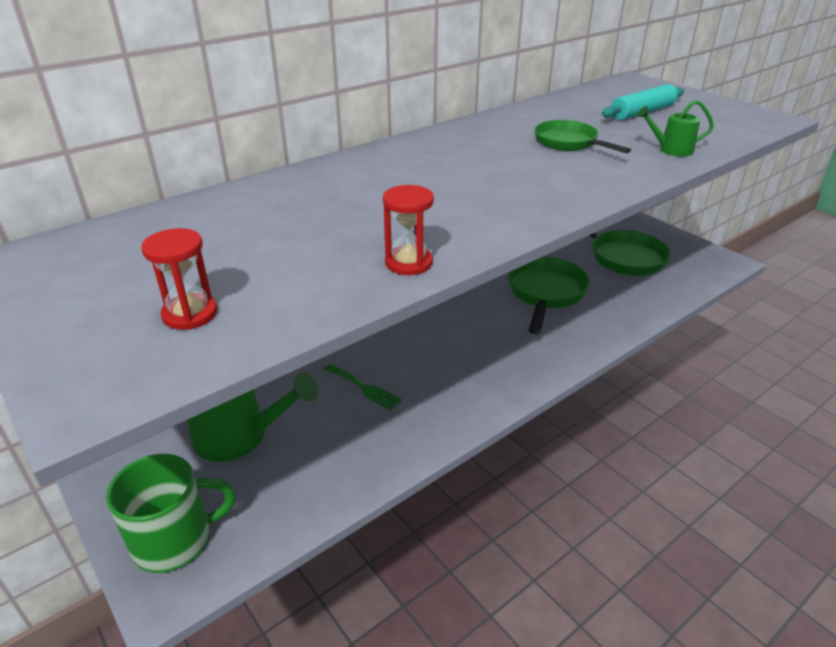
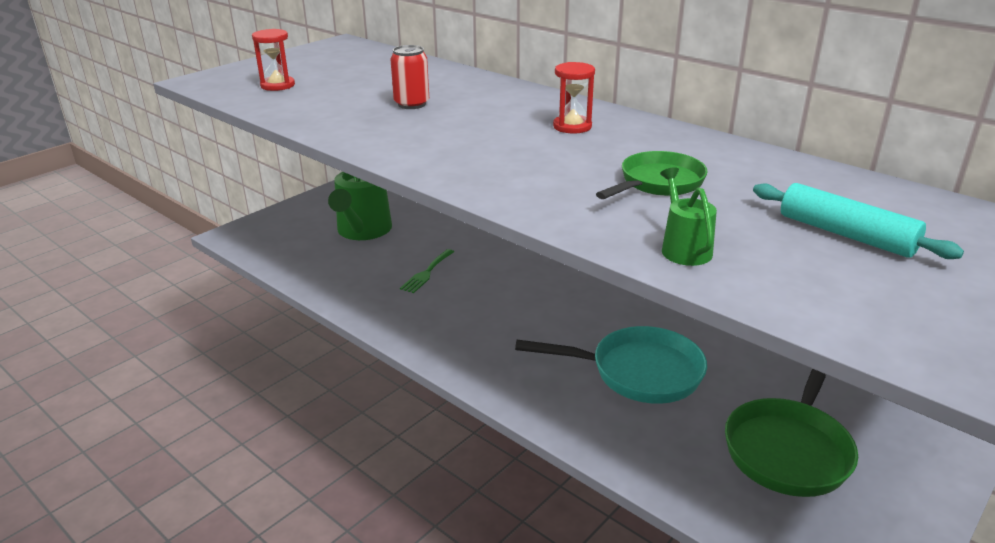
camera: 80 degrees right, 5 degrees down
green mug [106,454,235,573] -> none
red hourglass [383,185,434,275] -> red hourglass moved to [553,62,595,134]
green pan [507,257,590,334] -> turquoise pan [515,326,707,404]
none -> red can [390,45,429,109]

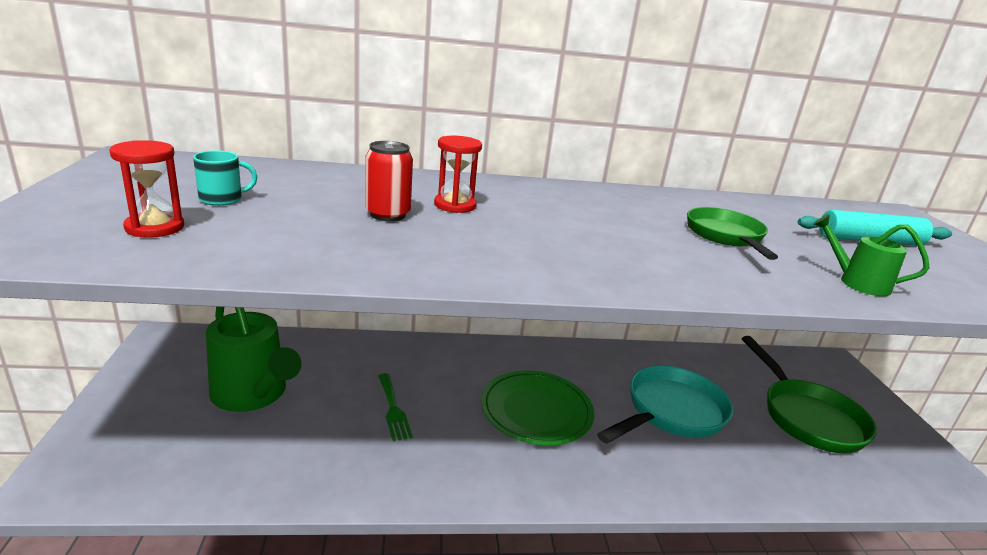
camera: 50 degrees left, 5 degrees down
red hourglass [553,62,595,134] -> red hourglass moved to [434,136,482,213]
none -> turquoise mug [193,150,257,206]
none -> green plate [481,370,594,445]

